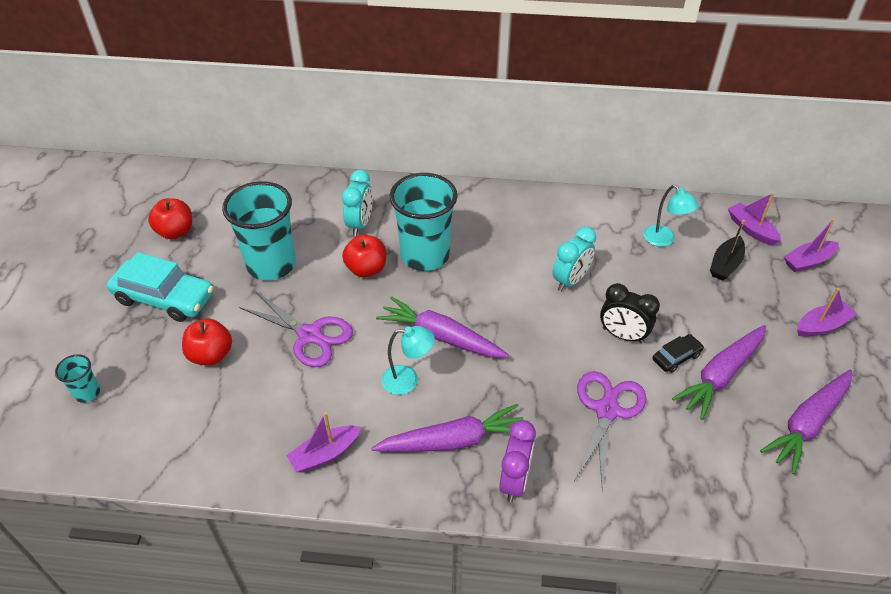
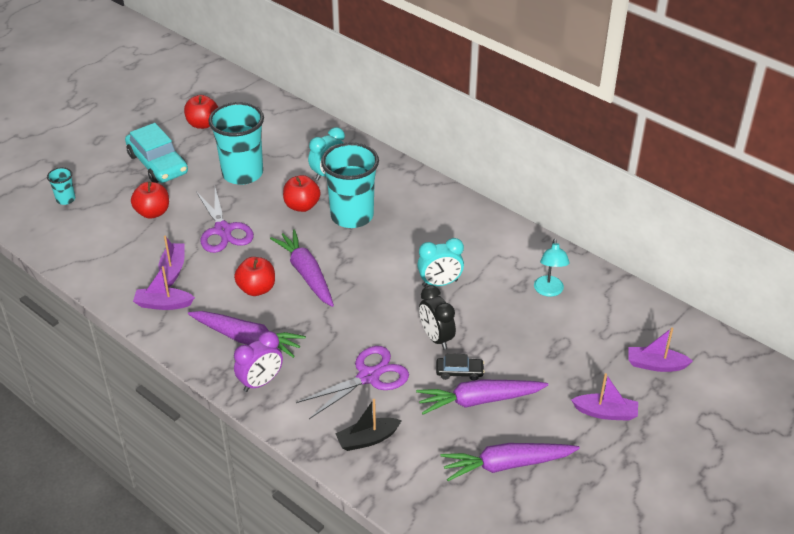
camera: 35 degrees right, 5 degrees down
turquoise lamp [382,326,435,395] -> red apple [234,257,275,296]
black boat [710,220,745,281] -> black boat moved to [335,399,402,451]
purple boat [728,193,781,246] -> purple boat moved to [158,236,184,288]

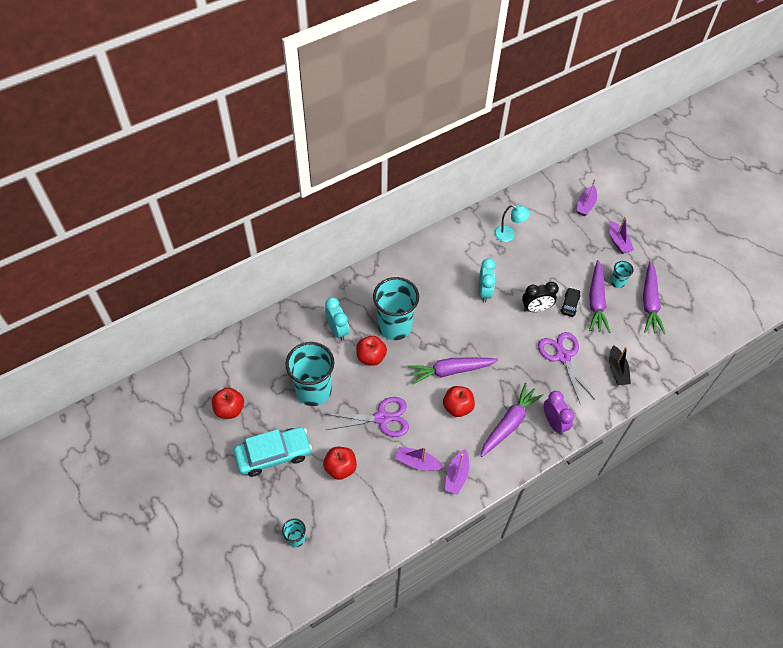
camera: 75 degrees left, 15 degrees up
purple boat [571,373,638,421] -> purple boat turned 135 degrees clockwise [609,216,634,254]
none -> turquoise cup [610,261,634,288]

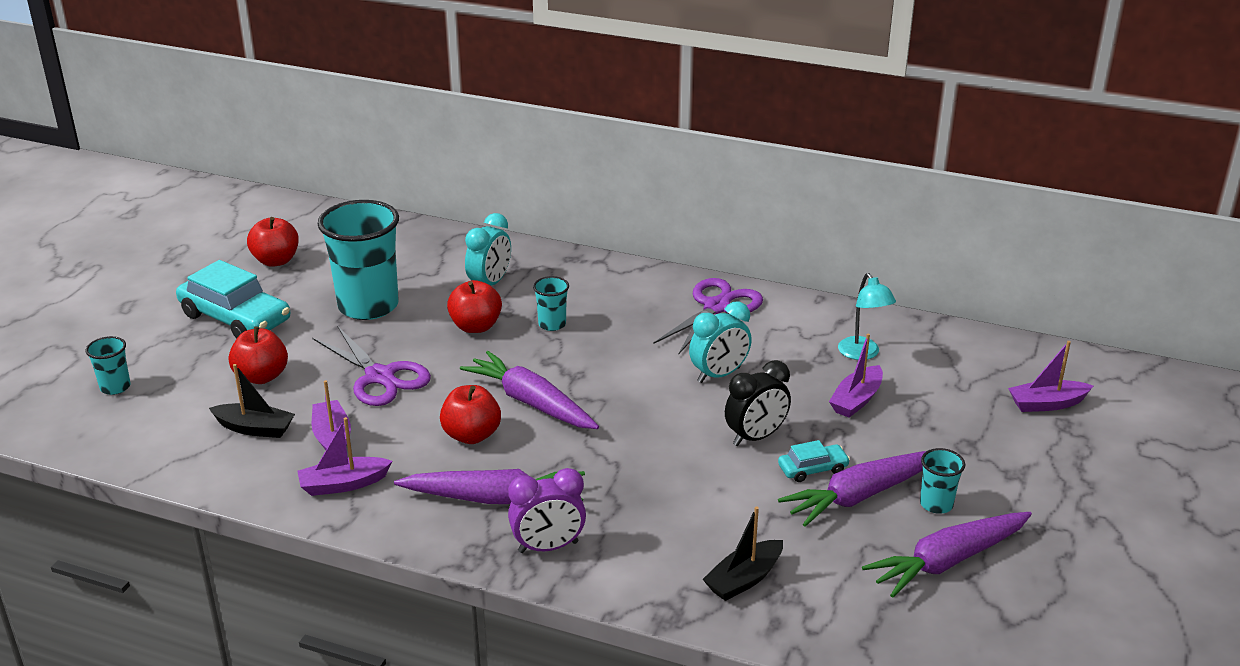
camera: 55 degrees right, 25 degrees down
turquoise cup [373,277,419,340] -> turquoise cup [533,276,569,331], size x0.45
black clock [522,282,559,312] -> black clock turned 75 degrees counterclockwise [725,360,791,446]
purple scissors [538,332,595,403] -> purple scissors moved to [654,278,763,354]
purple clock [544,391,575,435] -> purple clock turned 45 degrees clockwise [508,468,586,553]
black car [561,287,581,317] -> turquoise car [778,440,850,482]
purple boat [609,216,634,254] -> purple boat moved to [829,334,883,418]
none -> black boat [209,364,295,438]

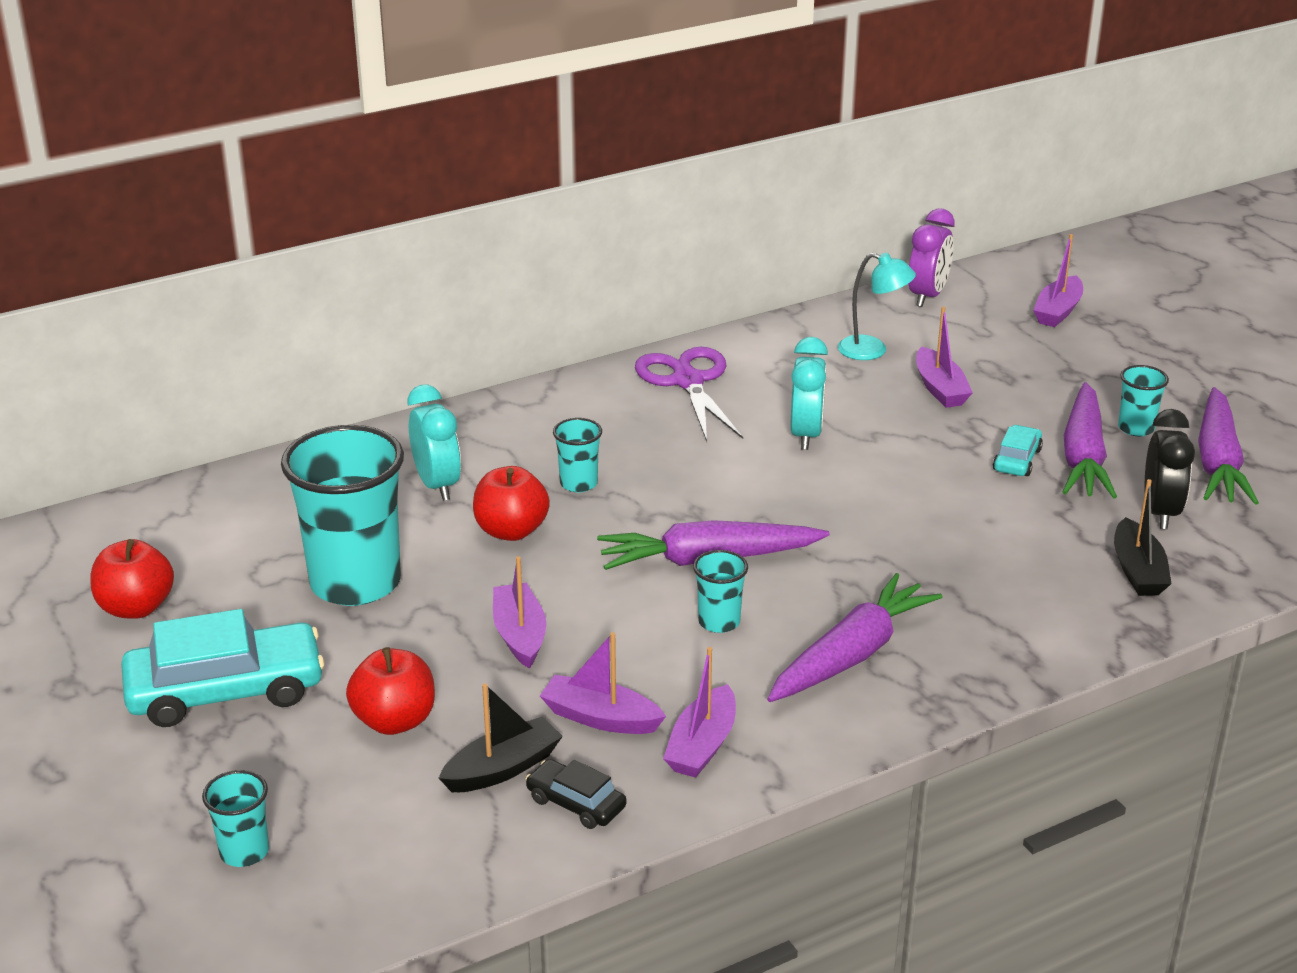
camera: 50 degrees left, 0 degrees up
purple scissors [313,326,431,406] -> purple boat [493,556,546,669]
red apple [440,385,501,444] -> turquoise cup [693,550,748,633]
purple clock [508,468,586,553] -> purple clock moved to [908,208,955,307]
black clock [725,360,791,446] -> black clock moved to [1145,409,1195,529]
none -> black car [525,759,627,829]

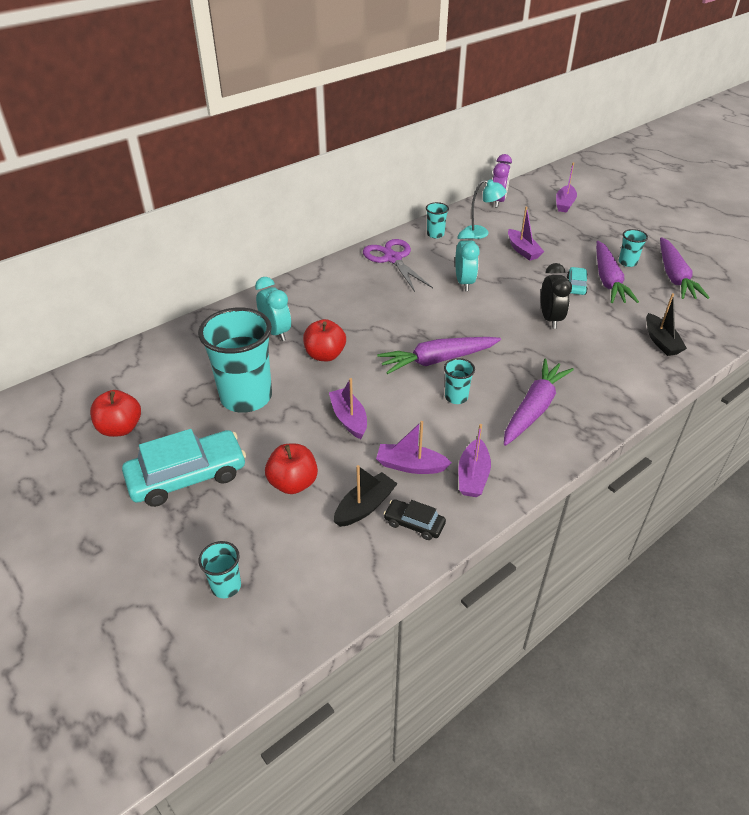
camera: 10 degrees left, 10 degrees up
turquoise cup [553,418,602,492] -> turquoise cup moved to [426,202,449,238]
black clock [1145,409,1195,529] -> black clock moved to [541,263,572,329]

